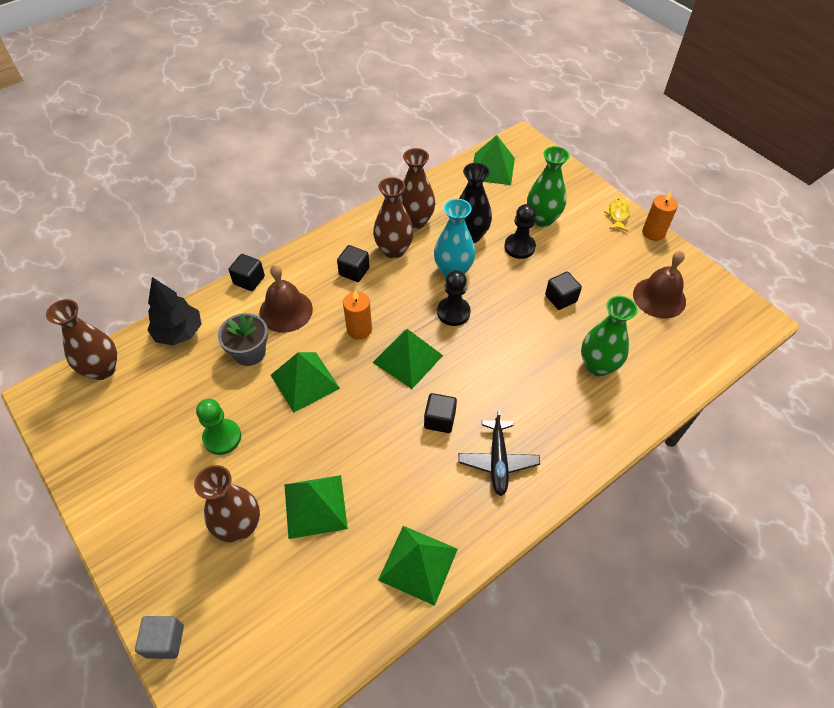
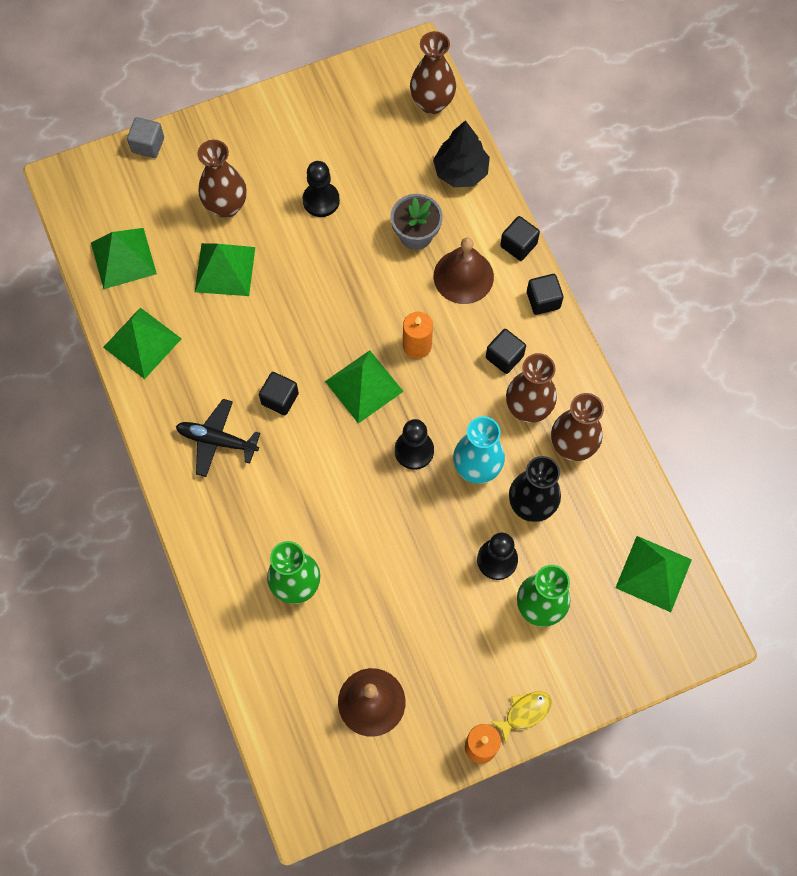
camera: 105 degrees right, 15 degrees up
green pawn [196,399,241,455] -> black pawn [302,161,340,217]
green pyramid [271,352,340,413] -> green pyramid moved to [91,228,157,289]
black cube [545,272,582,310] -> black cube moved to [527,274,564,315]
yellow fish [604,198,630,232] -> yellow fish turned 60 degrees counterclockwise [490,691,552,744]

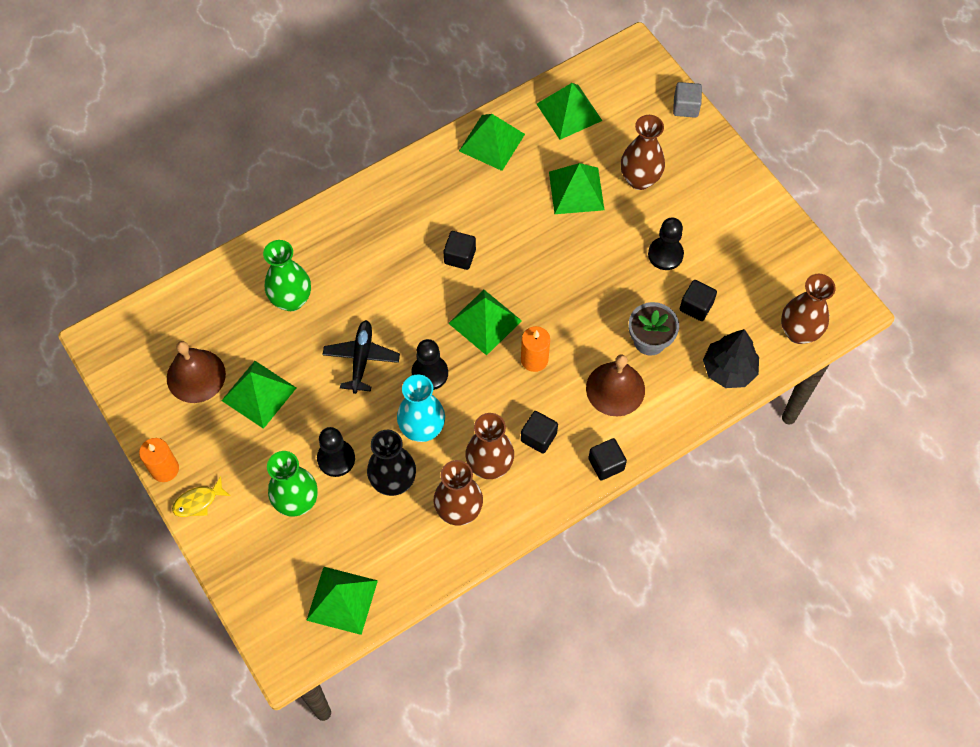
camera: 80 degrees right, 5 degrees down
black plane [176,399,260,477] -> black plane moved to [322,320,400,394]
yellow fish [490,691,552,744] -> yellow fish turned 105 degrees clockwise [172,476,231,517]
black cube [500,216,540,261] -> black cube moved to [680,280,717,321]
none -> green pyramid [221,361,296,429]

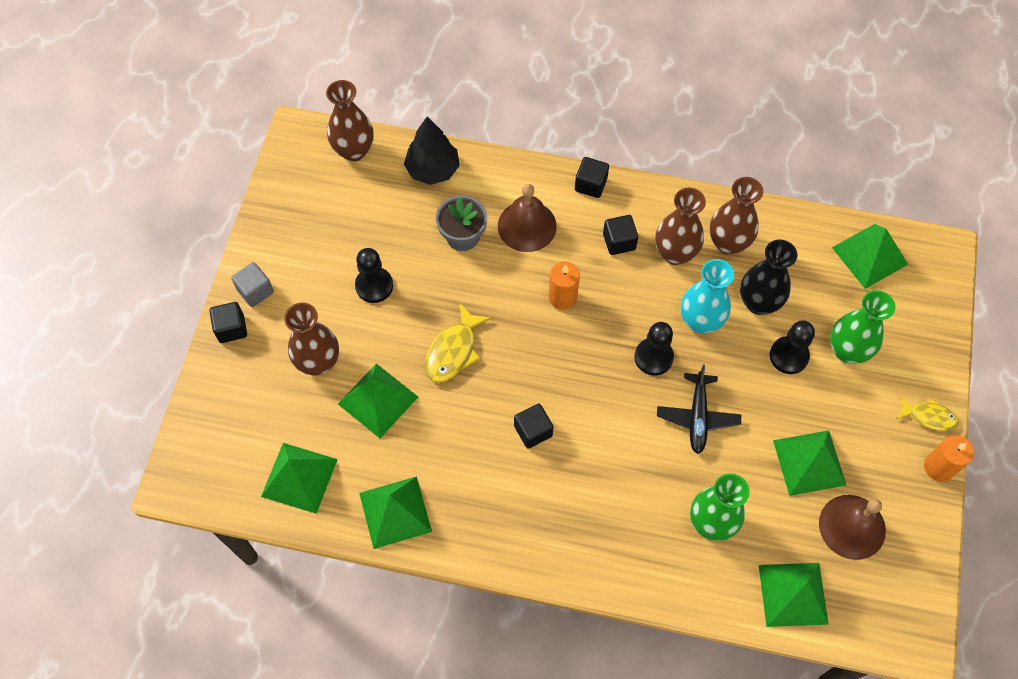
camera: 135 degrees left, 0 degrees up
black plane [322,320,400,394] -> black plane turned 45 degrees counterclockwise [657,365,741,454]
green pyramid [448,290,522,356] -> green pyramid moved to [759,563,829,627]
grey cube [673,82,702,118] -> grey cube moved to [231,262,274,307]
black cube [680,280,717,321] -> black cube moved to [209,302,247,343]
none -> yellow fish [425,303,491,382]

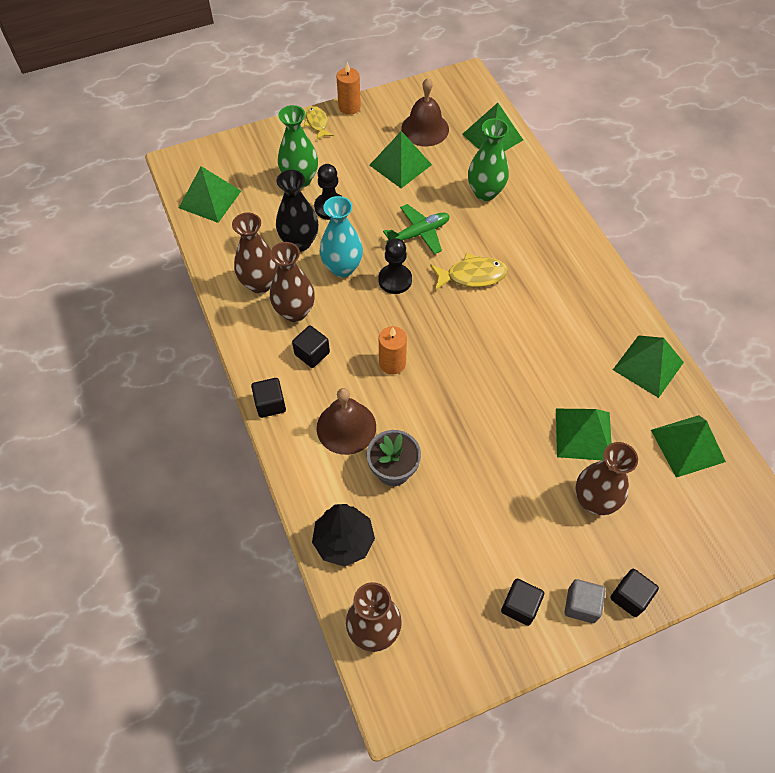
camera: 125 degrees left, 5 degrees down
black pawn [355,248,393,303] -> none
yellow fish [425,303,491,382] -> yellow fish moved to [430,253,508,291]
black cube [514,403,554,449] -> black cube moved to [501,579,544,626]
black plane [657,365,741,454] -> green plane [383,204,450,254]

